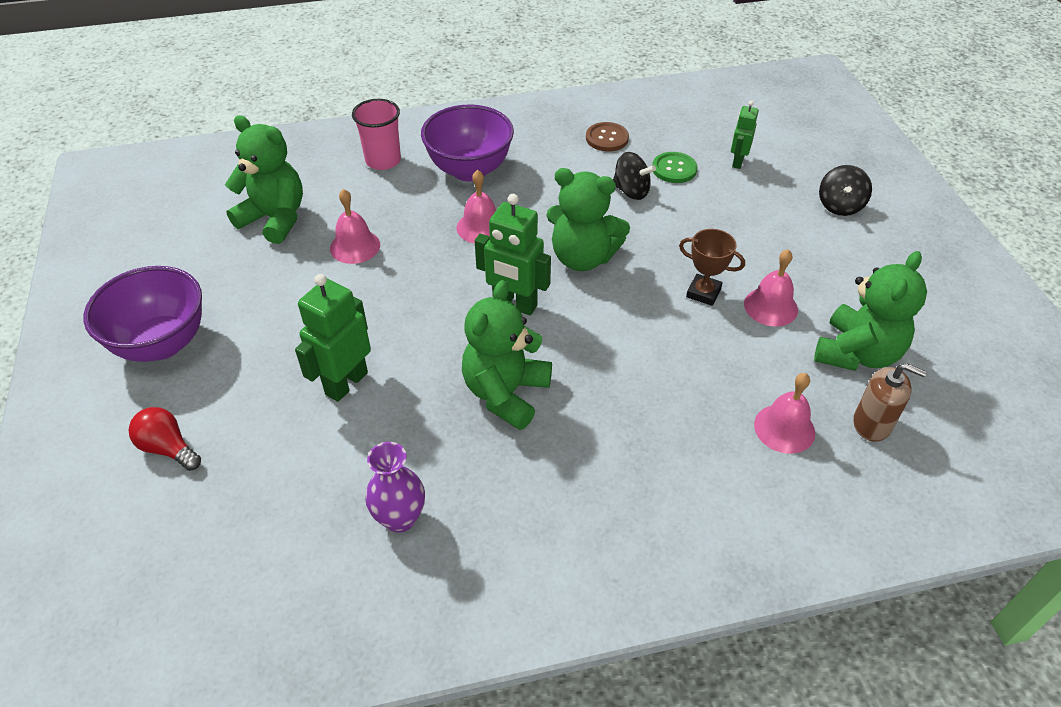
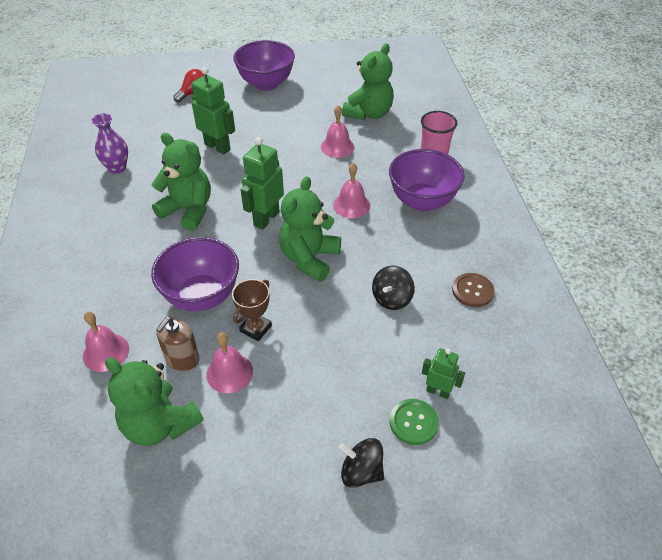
camera: 95 degrees right, 0 degrees up
green button [652,152,698,183] -> green button moved to [390,399,439,445]
brown soap dispenser [853,363,927,442] -> brown soap dispenser moved to [156,317,200,372]
none -> purple bowl [151,237,239,311]

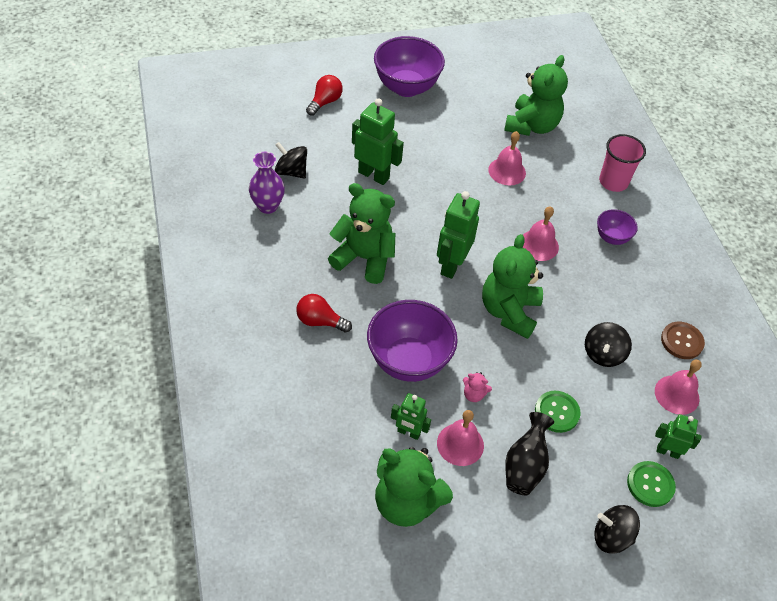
camera: 10 degrees left, 5 degrees up
pink bell [83,312,129,372] -> pink bell moved to [655,359,702,415]
brown soap dispenser [156,317,200,372] -> green robot [391,393,431,440]
brown trophy [232,279,272,341] -> pink teddy bear [463,372,492,402]
purple bowl [389,149,465,211] -> purple bowl [597,209,638,245], size x0.51
none -> black spinning top [275,142,307,179]
none -> red light bulb [296,294,352,333]
none -> black vase [505,412,554,495]
none -> green button [535,391,581,433]

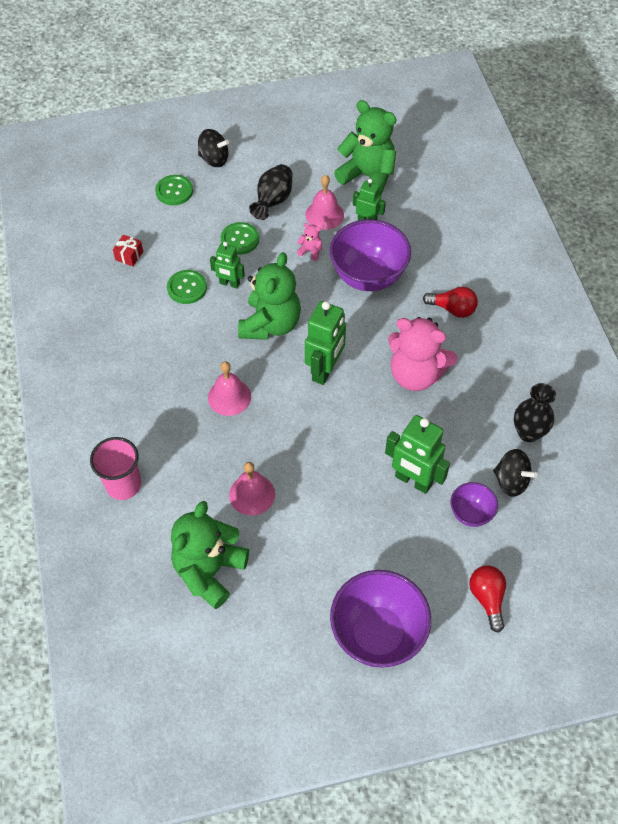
camera: 175 degrees left, 5 degrees up
purple vase [249,152,285,214] -> black vase [514,383,556,442]
red light bulb [306,75,343,116] -> red light bulb turned 135 degrees clockwise [469,565,506,633]
green teddy bear [328,183,395,284] -> pink teddy bear [388,317,458,391]
black spinning top [585,322,632,367] -> green button [167,270,207,304]
purple bowl [597,209,638,245] -> purple bowl moved to [450,482,498,527]
pink bell [655,359,702,415] -> red gift [113,235,143,266]
green robot [655,414,702,459] -> green robot moved to [210,242,245,289]
brown button [661,322,705,359] -> none

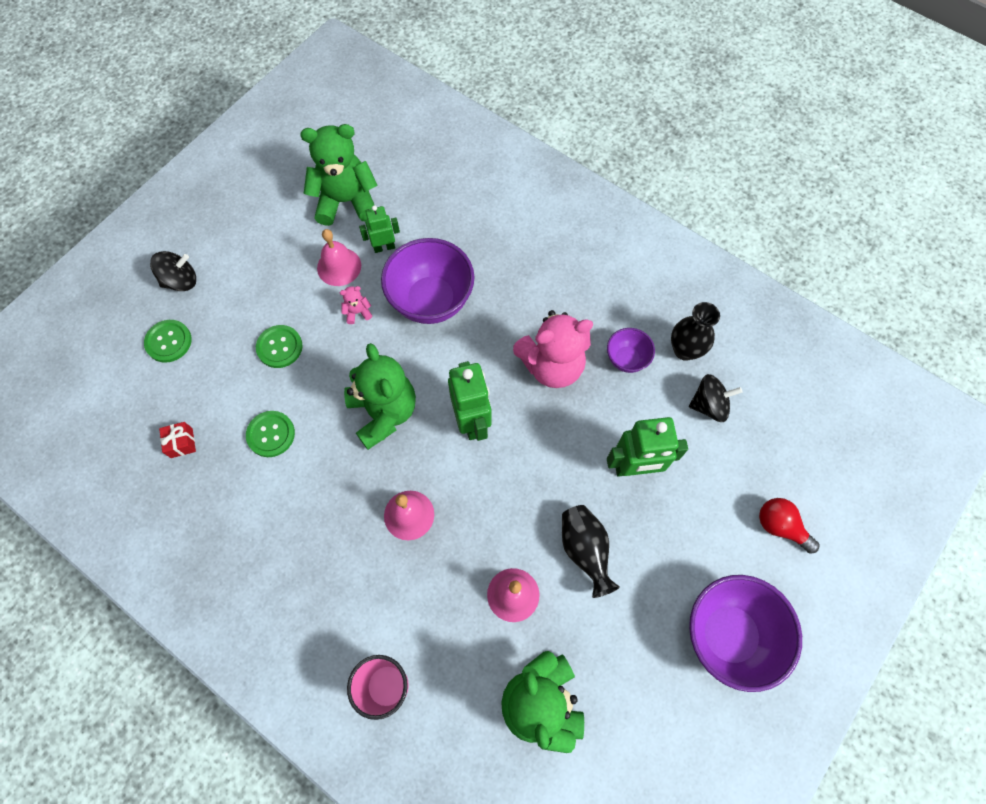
camera: 40 degrees left, 10 degrees up
green robot [210,242,245,289] -> none
black vase [249,164,293,220] -> black vase moved to [562,505,620,598]
red light bulb [423,287,478,318] -> none
purple bowl [450,482,498,527] -> purple bowl moved to [607,328,655,373]

